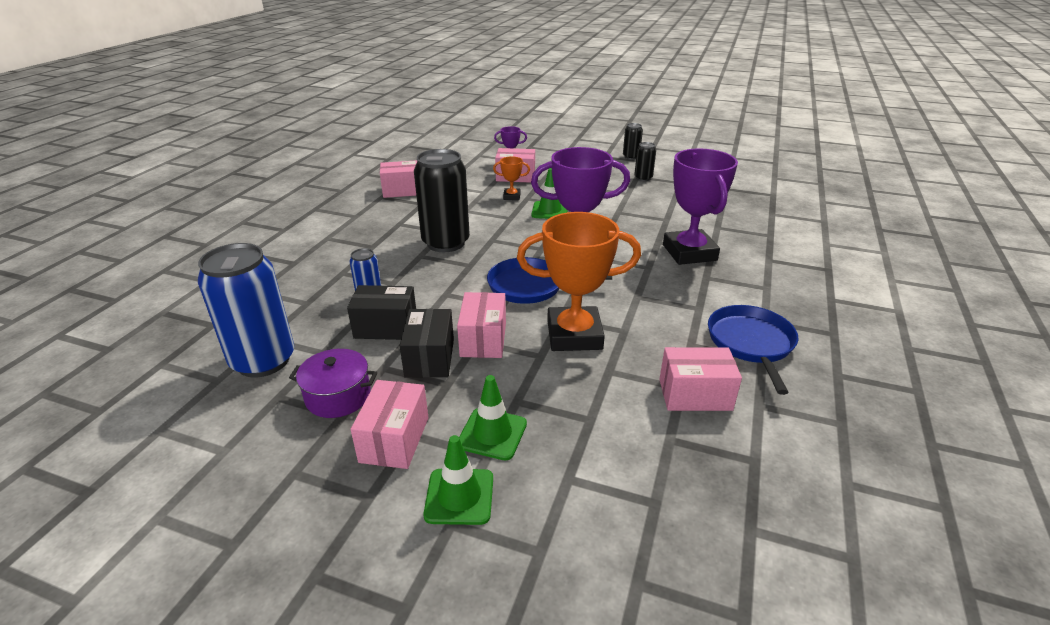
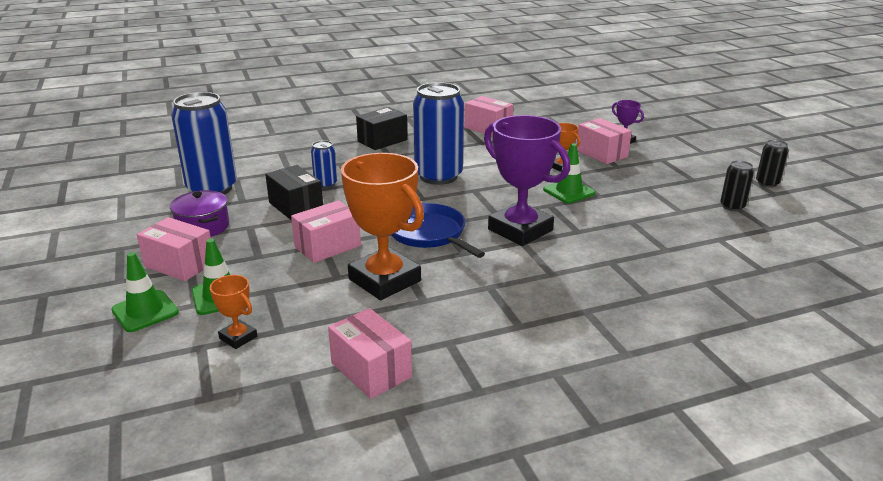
camera: 50 degrees right, 5 degrees down
pink box [350,380,428,469] -> pink box turned 60 degrees clockwise [137,217,211,281]
black box [400,309,454,378] -> black box moved to [356,107,408,150]
black can [414,149,470,252] -> blue can [413,82,464,185]
purple trophy [663,148,738,265] -> none
blue pan [708,305,799,395] -> none
none -> orange trophy [210,275,257,349]

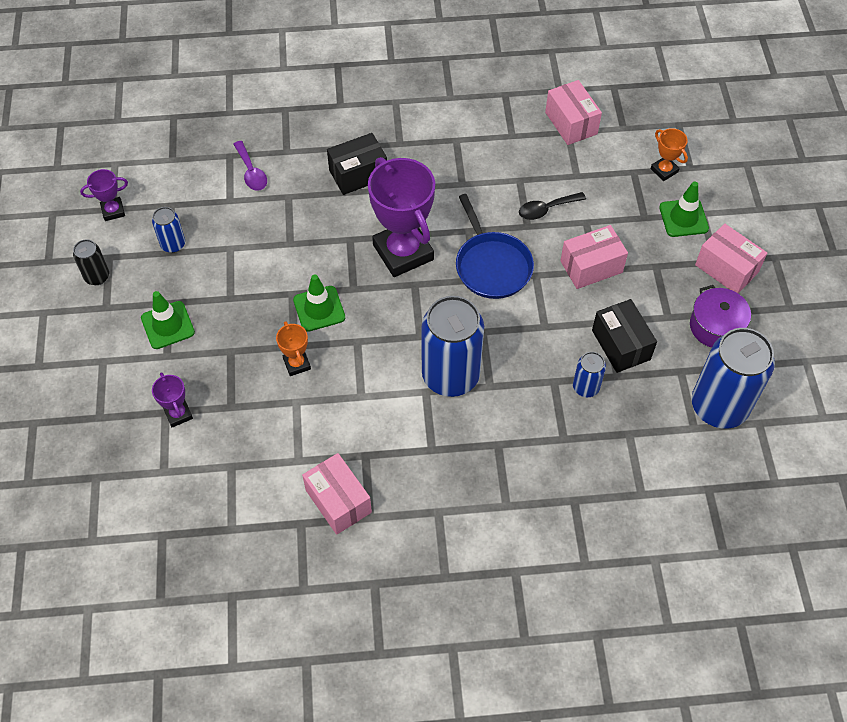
camera: 165 degrees left, 30 degrees up
green traffic cone [111,252,179,332] -> green traffic cone moved to [141,291,195,349]
orange trophy [341,153,424,300] -> black spoon [519,192,586,220]
black box [356,107,408,150] -> black box moved to [327,133,387,195]
pink box [577,118,632,164] -> none
black can [720,160,754,211] -> blue can [152,207,185,253]
none -> purple trophy [80,169,128,221]
none -> purple spoon [233,141,267,191]

